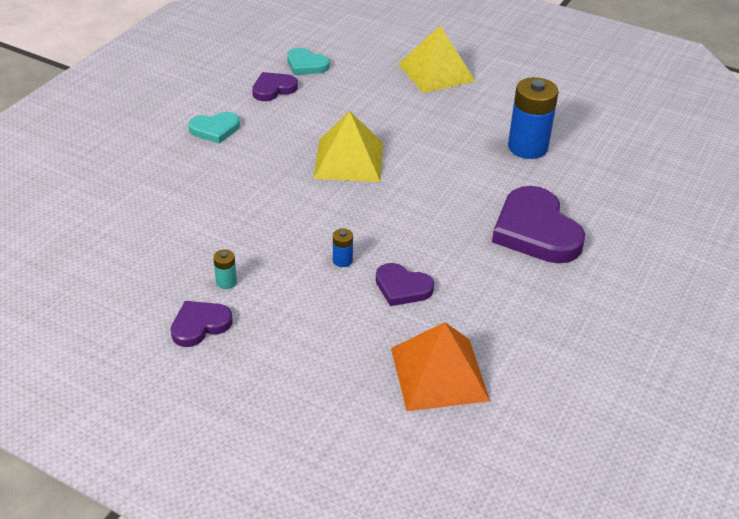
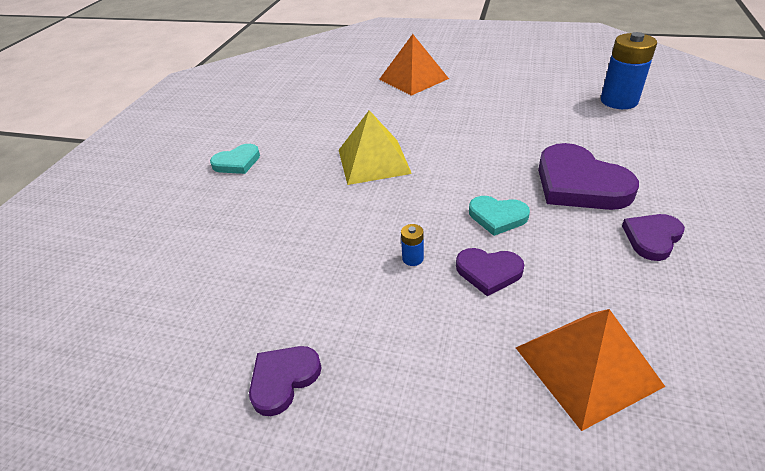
camera: 10 degrees left, 0 degrees up
turquoise battery [213,249,237,289] -> none
purple heart [252,72,298,101] -> purple heart moved to [622,214,685,261]
turquoise heart [287,48,330,75] -> turquoise heart moved to [469,196,530,236]
yellow pyramid [398,26,475,93] -> orange pyramid [379,34,449,96]
blue battery [508,77,559,159] -> blue battery moved to [601,32,657,109]

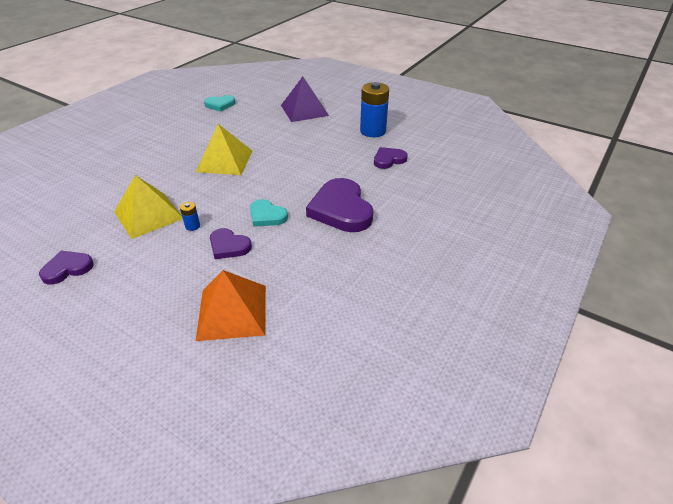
camera: 15 degrees right, 0 degrees up
turquoise heart [210,144,260,174] -> turquoise heart moved to [204,95,236,112]
orange pyramid [379,34,449,96] -> purple pyramid [281,77,329,122]
blue battery [601,32,657,109] -> blue battery moved to [360,82,389,137]
purple heart [622,214,685,261] -> purple heart moved to [374,147,408,169]
none -> yellow pyramid [114,175,183,239]

